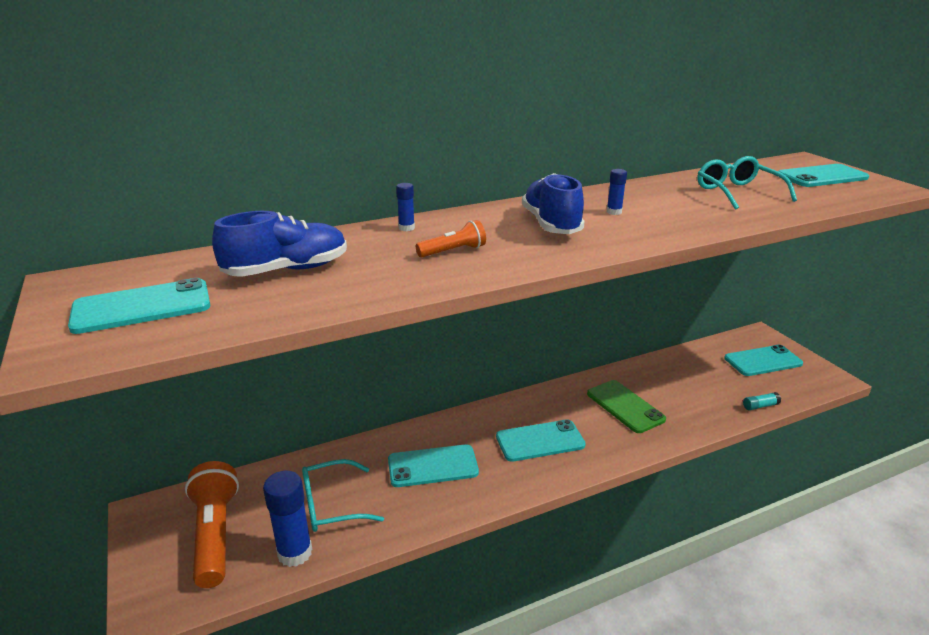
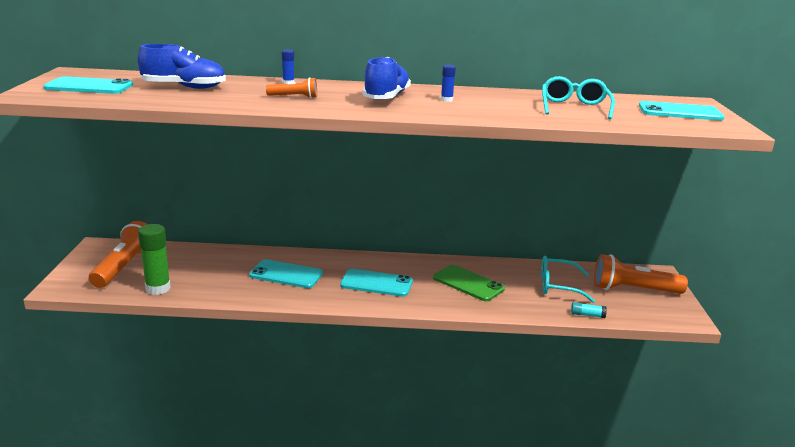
camera: 25 degrees right, 5 degrees down
blue glue stick [263,471,312,567] -> green glue stick [138,224,171,295]
turquoise glasses [302,459,384,532] -> turquoise glasses moved to [541,256,595,303]
green phone [587,380,666,433] -> green phone turned 45 degrees counterclockwise [433,265,505,301]
turquoise phone [724,345,803,376] -> orange flashlight [594,254,688,294]

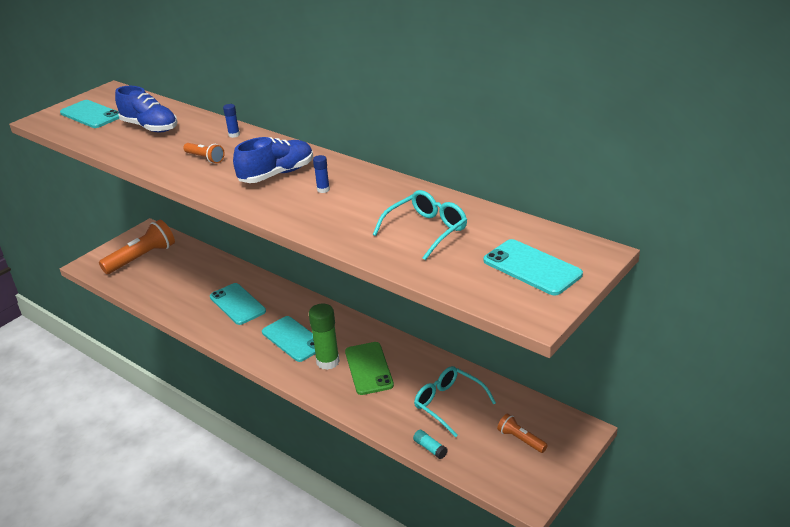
camera: 40 degrees right, 10 degrees up
green glue stick [138,224,171,295] -> green glue stick moved to [309,304,340,370]
orange flashlight [594,254,688,294] -> orange flashlight [497,413,548,453], size x0.50

